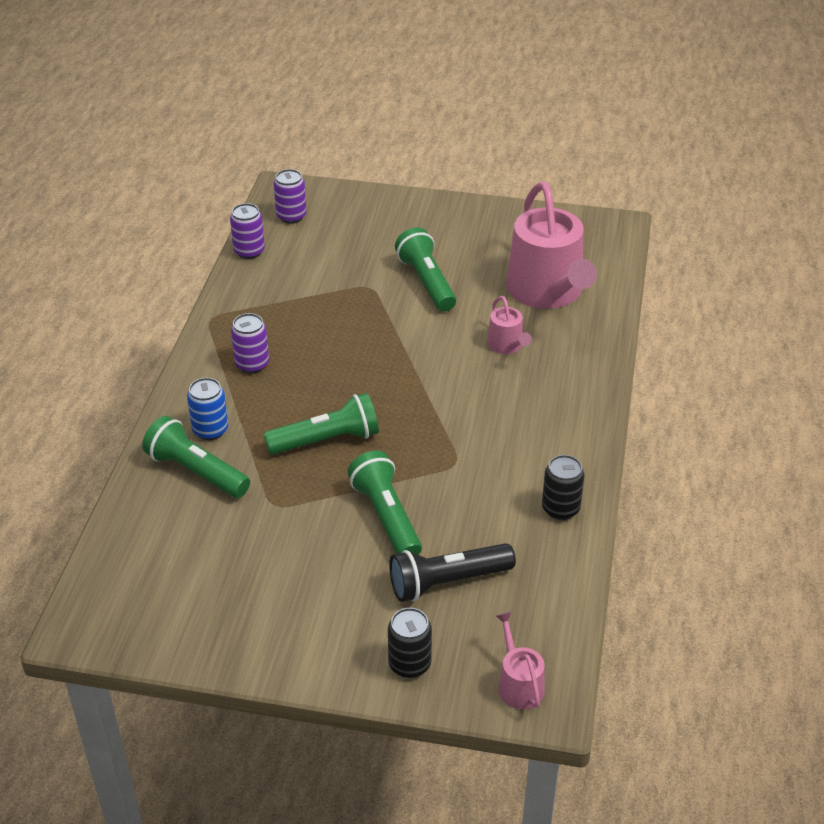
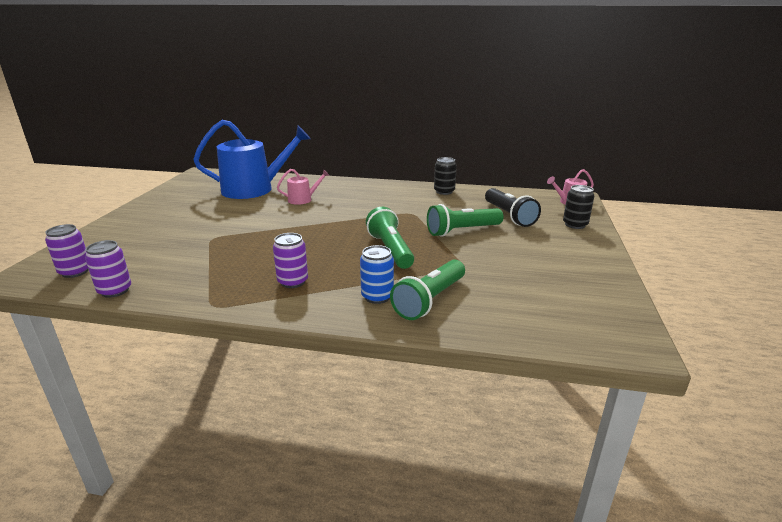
camera: 90 degrees left, 15 degrees down
green flashlight [395,227,456,311] -> none
pink watering can [506,182,597,309] -> blue watering can [193,120,310,199]

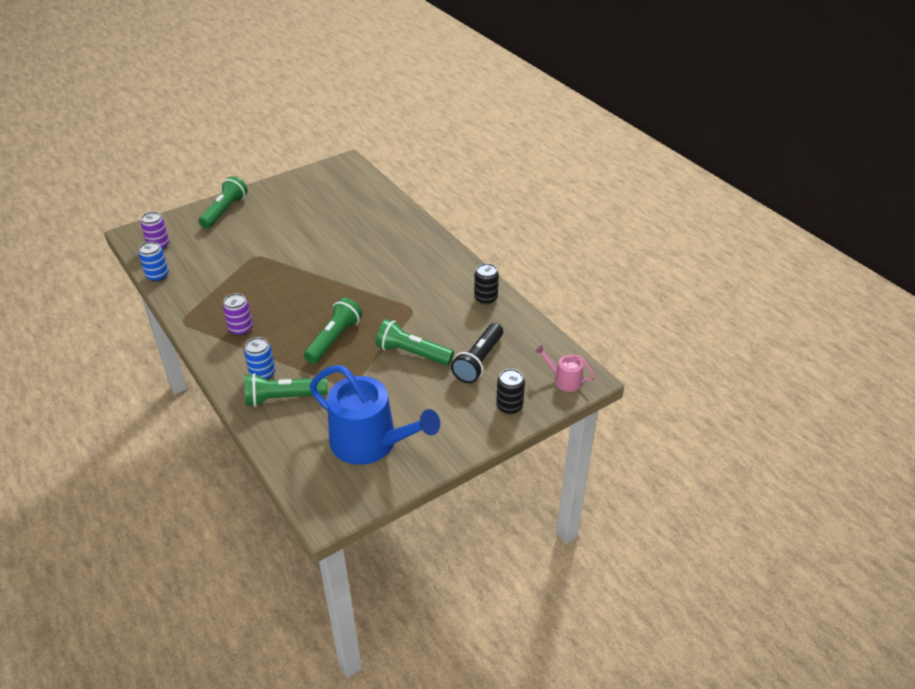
camera: 45 degrees right, 15 degrees up
purple can [85,240,131,298] -> blue can [139,241,169,282]
blue watering can [193,120,310,199] -> blue watering can moved to [310,365,440,465]
pink watering can [277,169,329,205] -> none
none -> green flashlight [199,176,248,229]

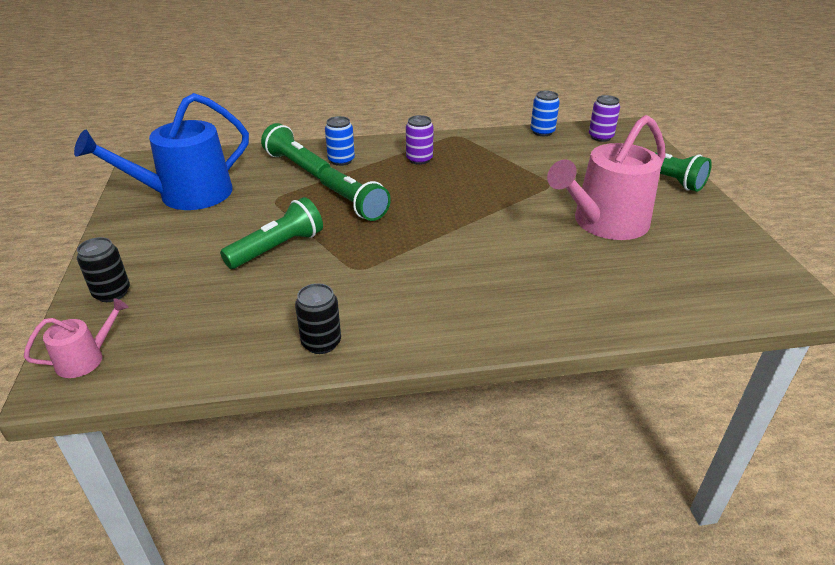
camera: 115 degrees right, 5 degrees down
green flashlight [245,373,328,407] -> green flashlight turned 60 degrees counterclockwise [261,123,330,179]
black flashlight [451,323,503,383] -> none
none -> pink watering can [547,115,666,240]

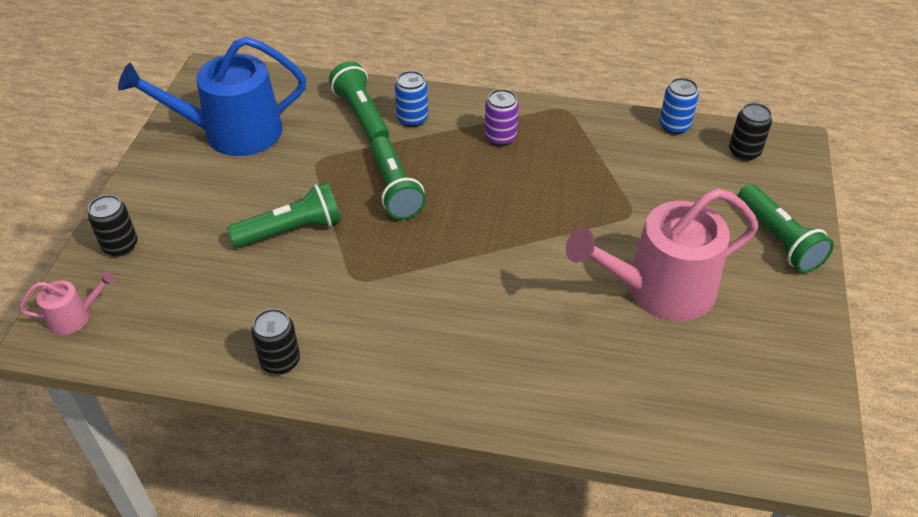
camera: 20 degrees right, 10 degrees up
purple can [589,95,620,142] -> black can [729,103,772,161]

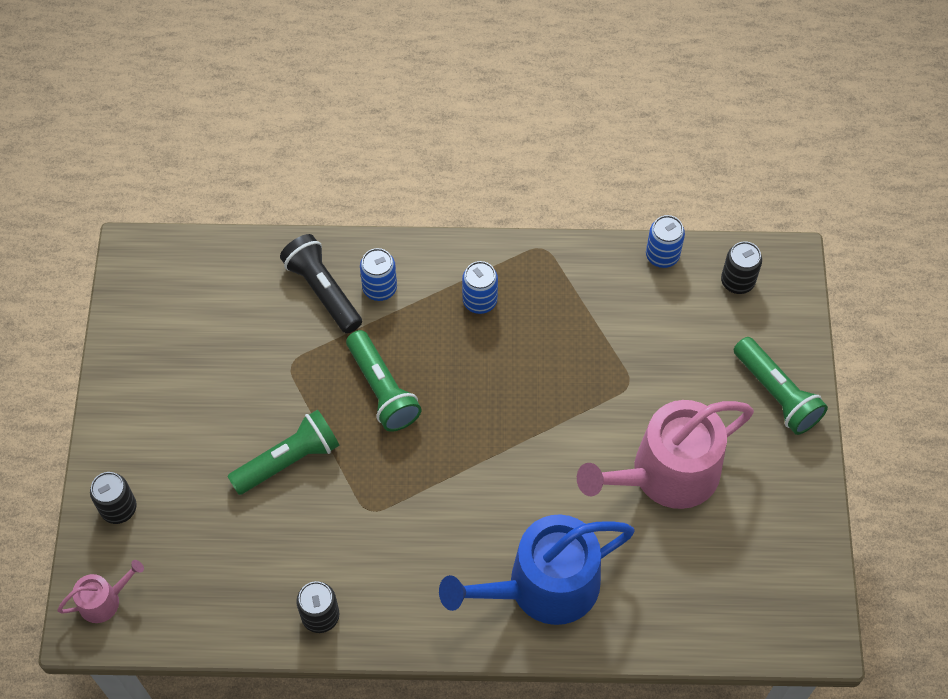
camera: 10 degrees left, 15 degrees up
blue watering can [118,37,306,156] -> blue watering can moved to [439,514,635,625]
green flashlight [329,61,389,142] -> black flashlight [280,234,362,334]
purple can [485,89,519,146] -> blue can [462,261,498,314]

